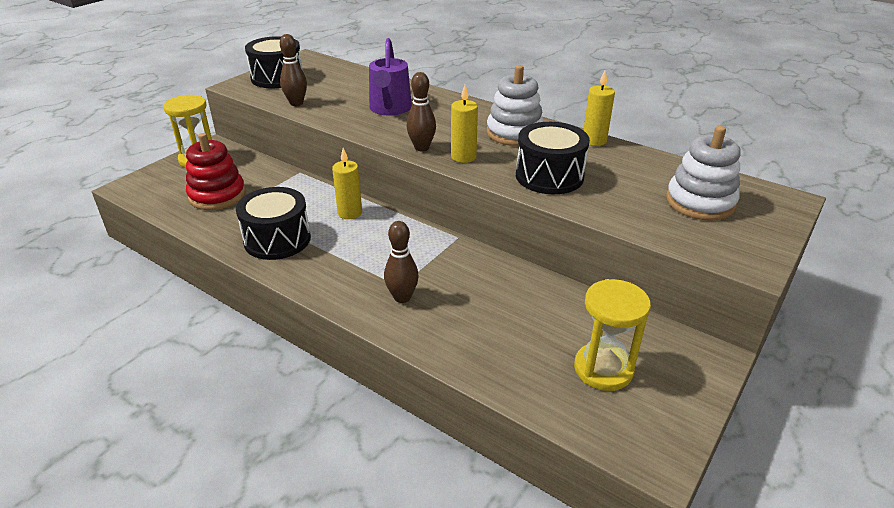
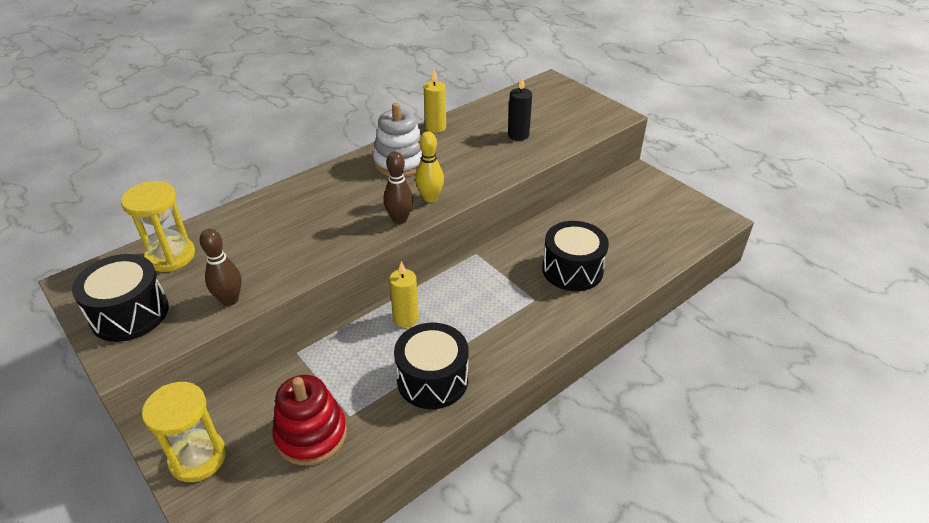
camera: 75 degrees left, 5 degrees up
purple watering can [369,38,412,115] -> none
brown bowling pin [384,221,419,303] -> none
yellow candle [451,85,478,163] -> yellow bowling pin [415,131,444,203]
black drum [516,122,590,194] -> black drum moved to [542,221,609,291]
yellow hourglass [574,279,651,391] -> yellow hourglass moved to [121,181,195,272]
white stacking toy [666,126,741,221] -> none
none -> black candle [508,77,532,141]

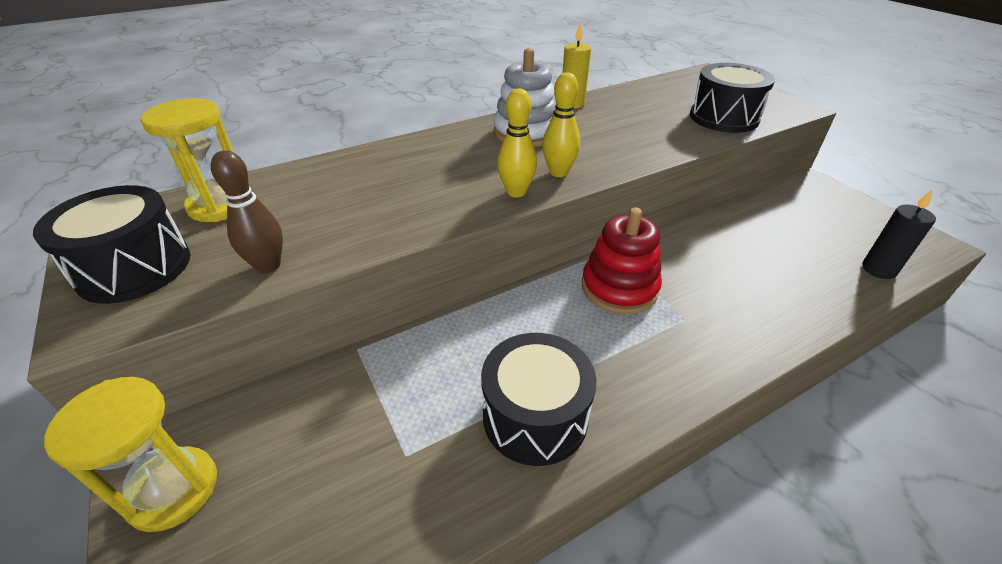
camera: 10 degrees right, 0 degrees up
red stacking toy [272,375,347,466] -> red stacking toy moved to [582,208,662,314]
brown bowling pin [383,152,413,224] -> yellow bowling pin [497,88,537,198]
yellow candle [389,261,419,327] -> none
black candle [508,77,532,141] -> black candle moved to [862,189,936,279]
black drum [542,221,609,291] -> black drum moved to [690,63,775,133]

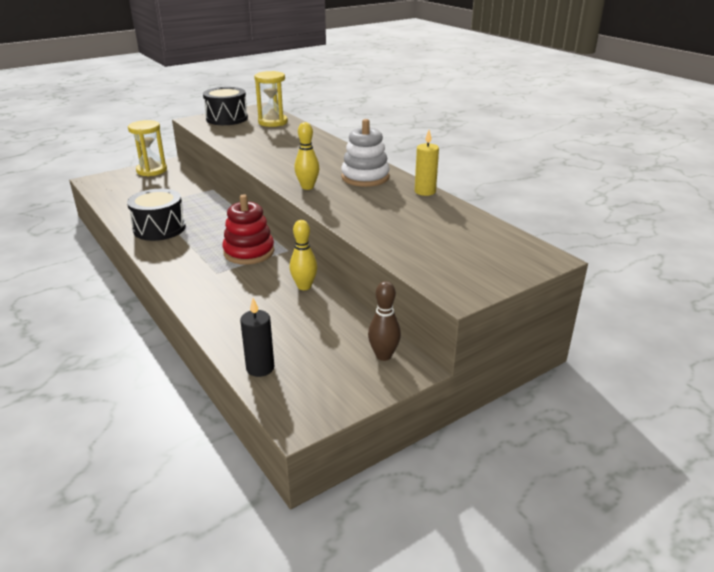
camera: 85 degrees right, 10 degrees down
brown bowling pin [211,150,283,273] -> brown bowling pin moved to [368,281,401,361]
yellow bowling pin [497,88,537,198] -> yellow bowling pin moved to [290,220,317,290]
black drum [690,63,775,133] -> none

